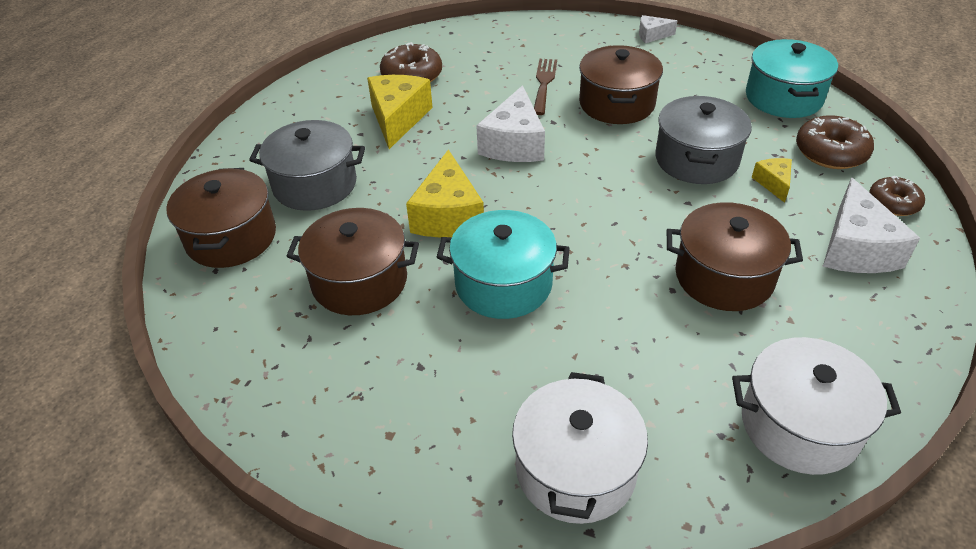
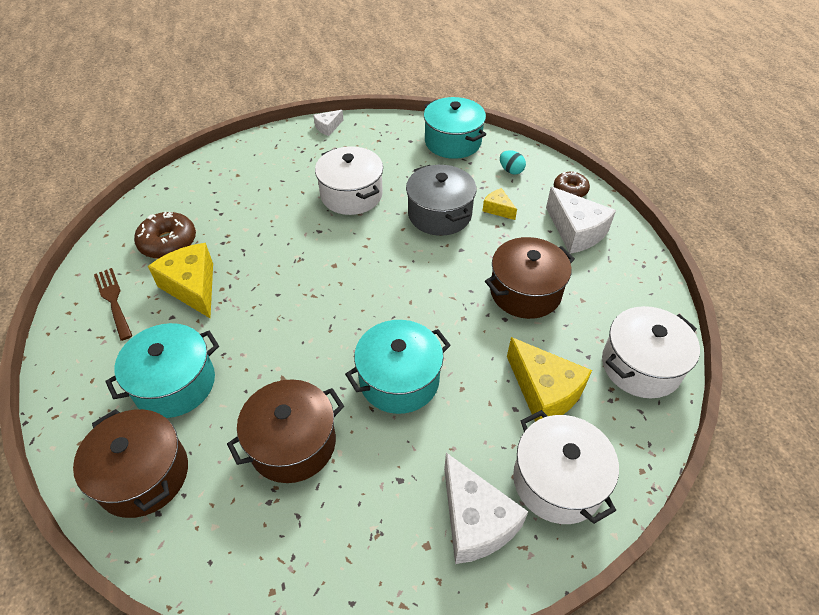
camera: 40 degrees left, 5 degrees up
grey pot [249,120,365,211] -> turquoise pot [105,323,219,418]
yellow cheese [406,149,484,238] -> yellow cheese moved to [507,337,592,422]
white cheese [476,85,545,162] -> white cheese moved to [444,453,528,564]
brown fork [534,59,557,115] -> brown fork moved to [94,268,133,341]
brown pot [579,45,663,124] -> white pot [315,146,383,215]
brown donut [796,115,874,169] -> turquoise egg [500,150,526,174]

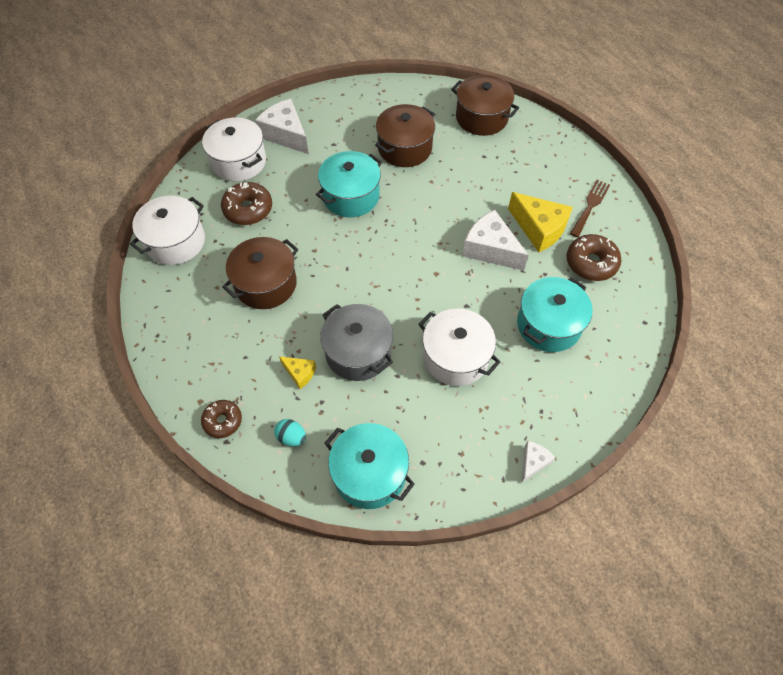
camera: 165 degrees right, 10 degrees up
brown fork [94,268,133,341] -> brown fork turned 105 degrees counterclockwise [570,180,610,238]
turquoise pot [105,323,219,418] -> turquoise pot moved to [517,277,593,352]
yellow cheese [507,337,592,422] -> brown donut [221,182,272,225]
white cheese [546,187,616,254] -> white cheese moved to [462,210,529,271]

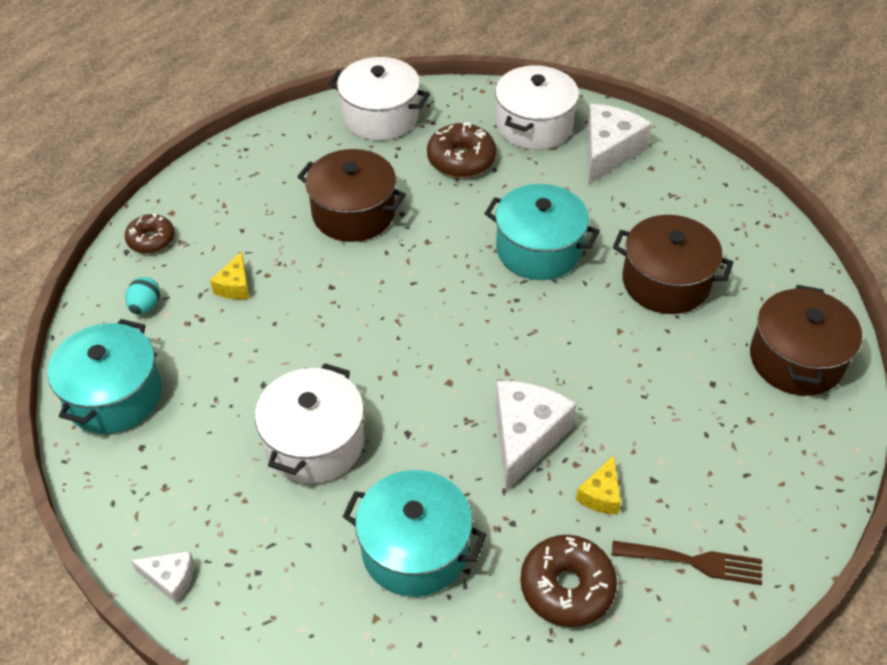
camera: 70 degrees right, 10 degrees down
grey pot [320,304,393,381] -> none
yellow cheese [508,192,573,252] -> yellow cheese [576,455,621,515], size x0.52

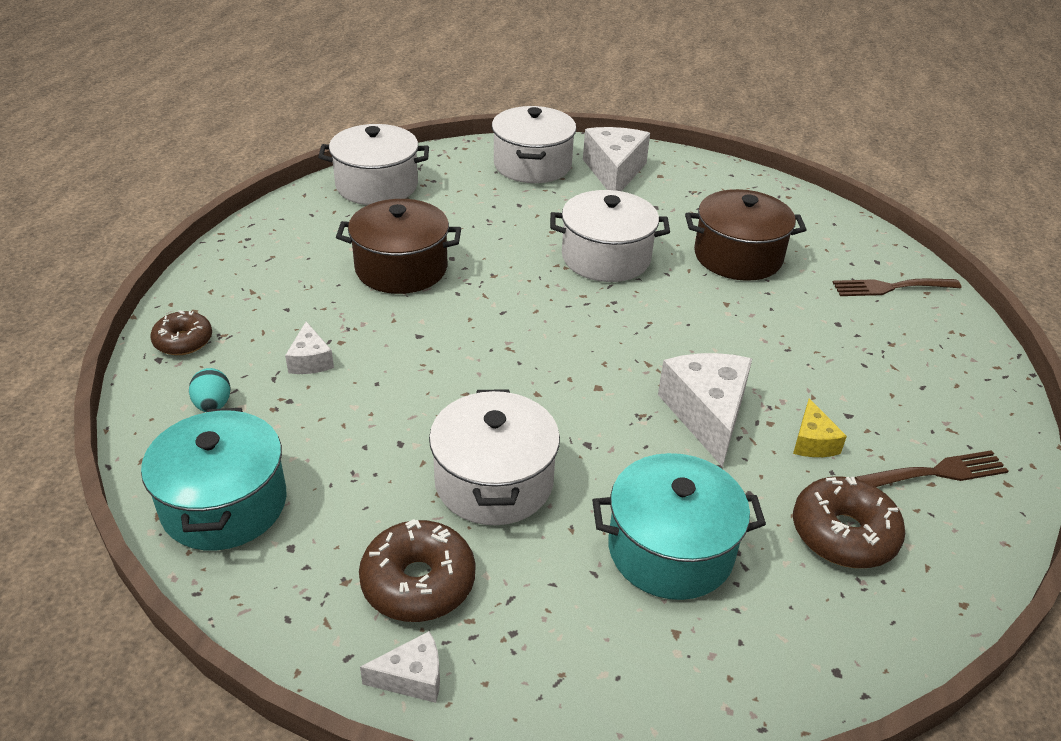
camera: 25 degrees left, 10 degrees down
yellow cheese [210,251,250,299] -> white cheese [285,321,334,374]
brown donut [427,122,497,178] -> brown donut moved to [359,519,475,622]
turquoise pot [484,184,600,280] -> white pot [550,190,670,282]
brown pot [750,285,862,396] -> brown fork [832,279,961,296]

